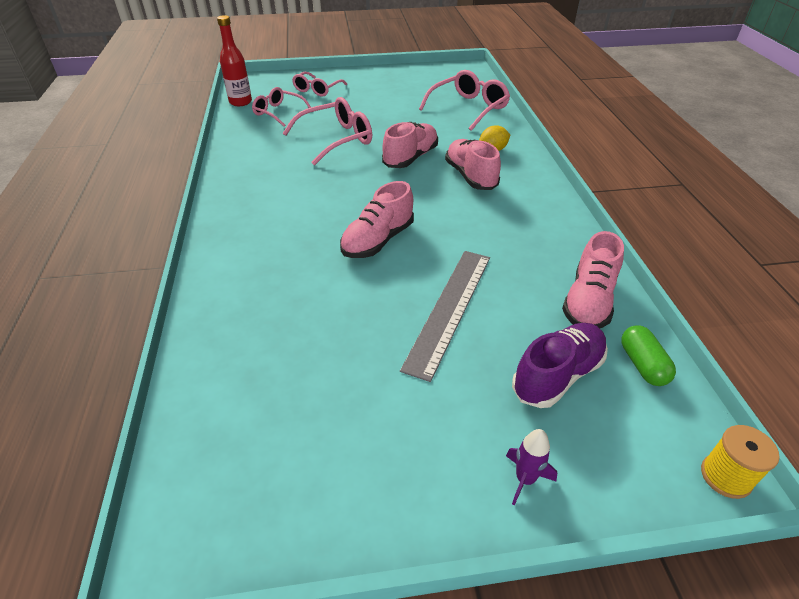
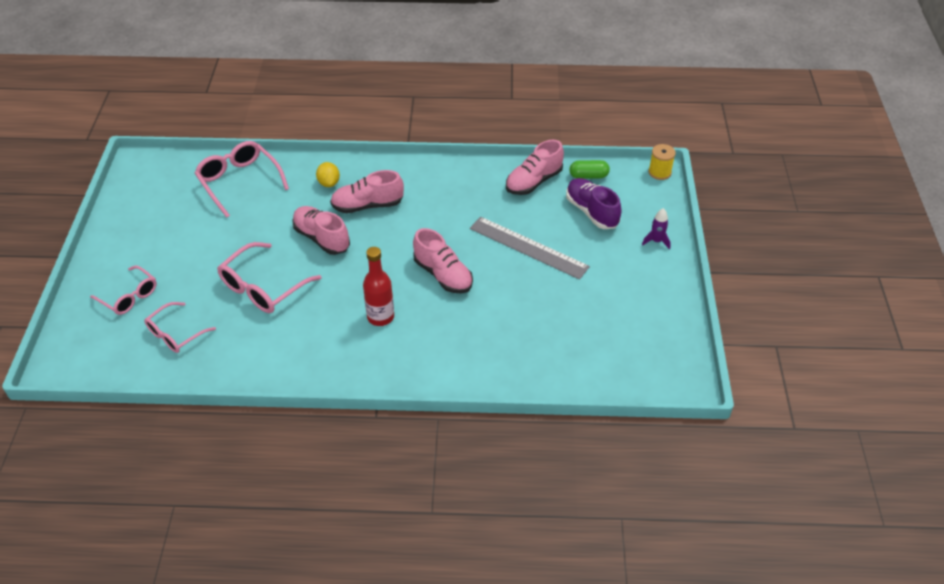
camera: 80 degrees left, 5 degrees up
red bottle [217,15,252,106] -> red bottle moved to [363,247,394,326]
pink glasses [283,97,372,166] -> pink glasses turned 120 degrees counterclockwise [217,242,321,313]
pink shoe [562,231,624,328] -> pink shoe turned 105 degrees clockwise [506,140,564,195]

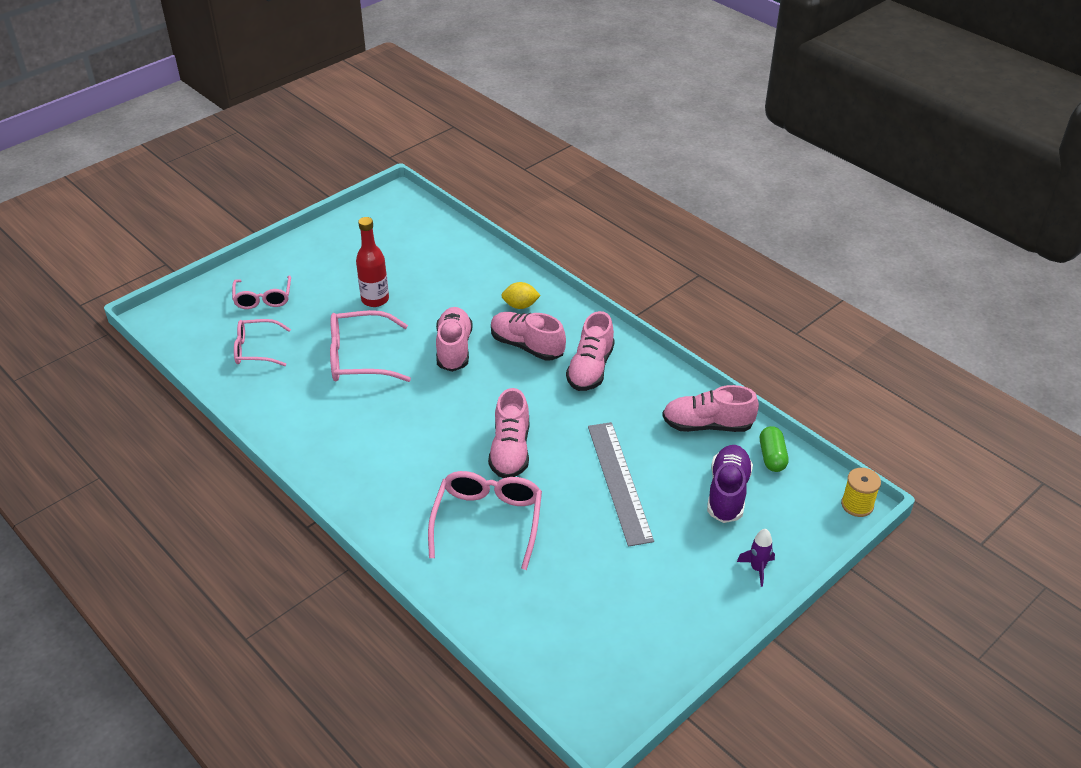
camera: 45 degrees right, 5 degrees down
pink glasses [195,141,289,218] -> pink glasses moved to [428,471,542,570]
yellow lemon [316,162,340,187] -> yellow lemon turned 60 degrees clockwise [501,282,541,309]
red bottle [363,247,394,326] -> red bottle moved to [356,217,389,307]
green capsule [569,160,610,179] -> green capsule turned 45 degrees clockwise [760,426,788,472]
none -> pink shoe [566,311,615,391]

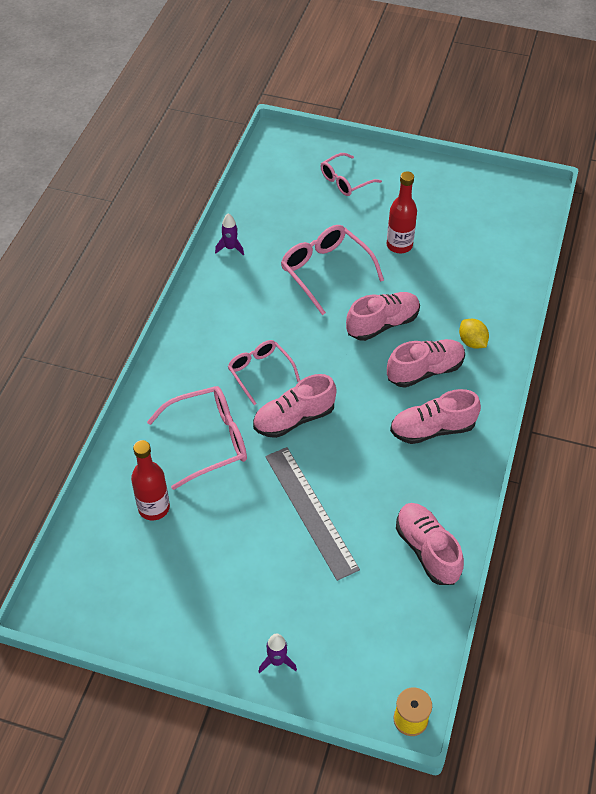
camera: 60 degrees right, 10 degrees up
pink glasses [234,319,291,366] -> pink glasses moved to [228,340,300,405]
pink shoe [491,312,566,361] -> pink shoe turned 60 degrees clockwise [387,339,465,388]
grey ruler [588,422,654,547] -> grey ruler turned 75 degrees counterclockwise [265,447,360,581]
purple shoe [707,445,753,523] -> none
green capsule [760,426,788,472] -> none
none -> red bottle [131,440,170,520]
none -> purple rocket [215,213,244,256]

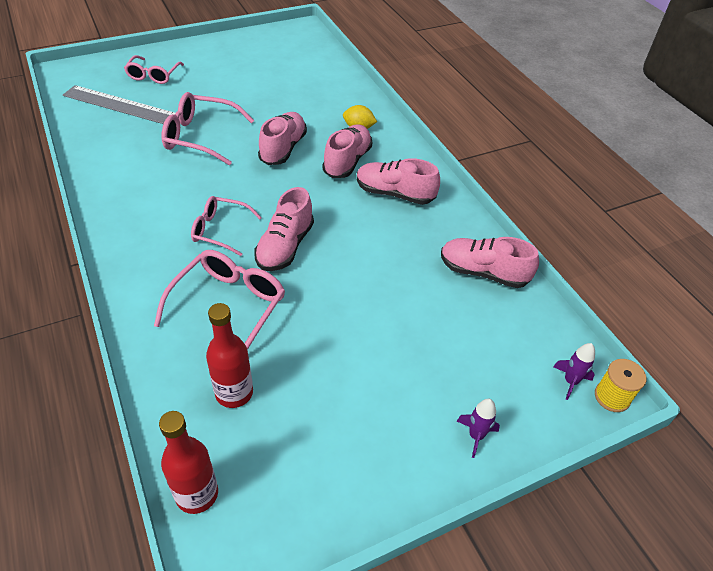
camera: 45 degrees left, 5 degrees down
purple rocket [215,213,244,256] -> purple rocket moved to [553,343,595,400]
grey ruler [265,447,360,581] -> grey ruler moved to [63,85,176,124]
red bottle [387,172,417,253] -> red bottle moved to [159,411,218,514]
pink shoe [390,389,481,444] -> pink shoe turned 75 degrees clockwise [357,158,440,205]

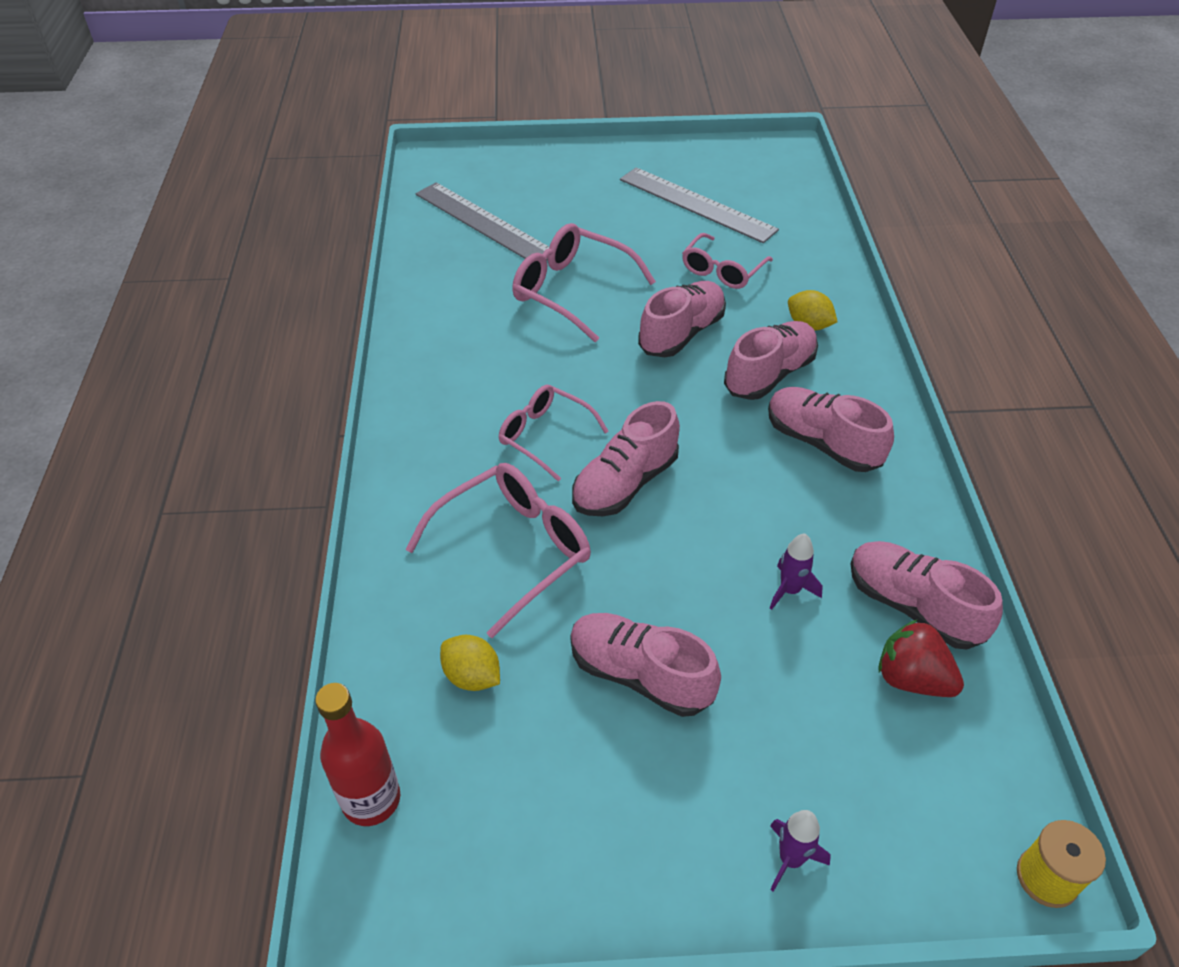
camera: 25 degrees right, 0 degrees up
pink glasses [124,55,184,84] -> pink glasses moved to [682,233,773,289]
red bottle [206,303,253,408] -> yellow lemon [440,635,500,691]
purple rocket [553,343,595,400] -> purple rocket moved to [770,533,823,610]
none -> pink shoe [570,613,721,717]
none -> grey ruler [620,167,779,243]
none -> red strawberry [878,620,964,697]

